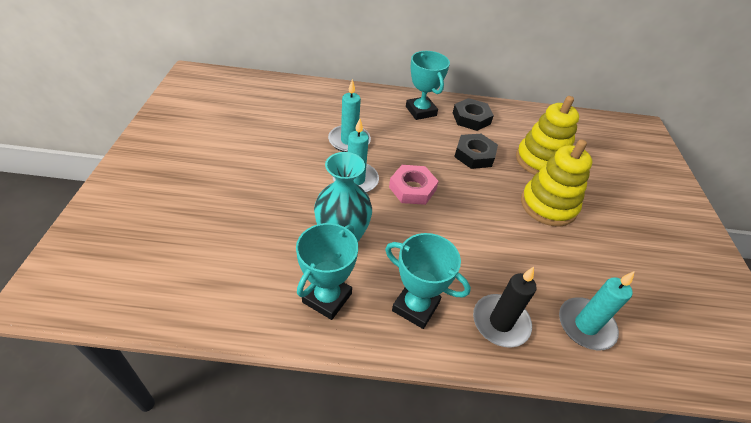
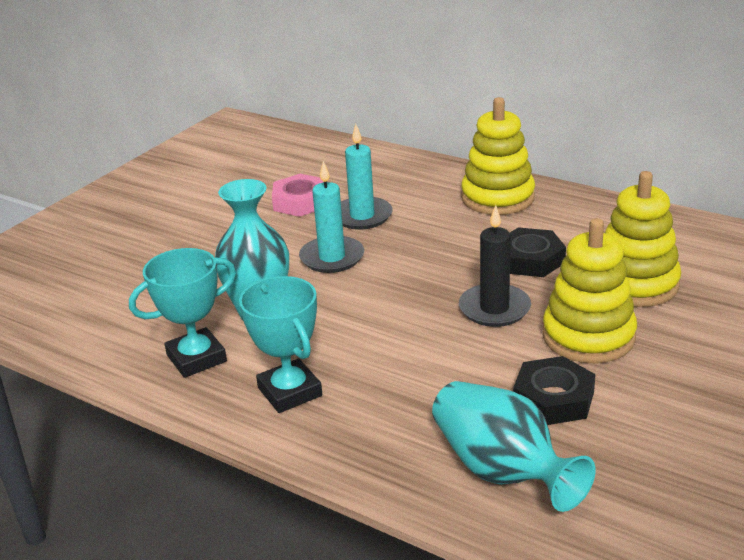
camera: 35 degrees right, 15 degrees down
pink nut [389,165,439,205] -> pink nut moved to [272,174,324,217]
turquoise trophy [406,51,450,120] -> yellow stacking toy [461,97,535,215]
black nut [453,98,494,131] -> black nut moved to [513,356,596,425]
black candle [473,267,537,348] -> black candle moved to [459,205,531,327]
turquoise candle [559,271,635,350] -> turquoise vase [432,381,596,512]

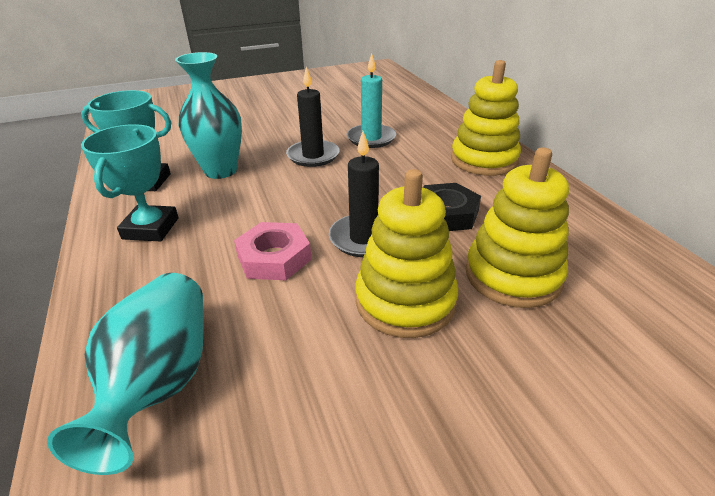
camera: 35 degrees right, 5 degrees up
pink nut [272,174,324,217] -> pink nut moved to [234,222,312,280]
turquoise candle [299,161,364,273] -> black candle [286,67,339,167]
black nut [513,356,596,425] -> none

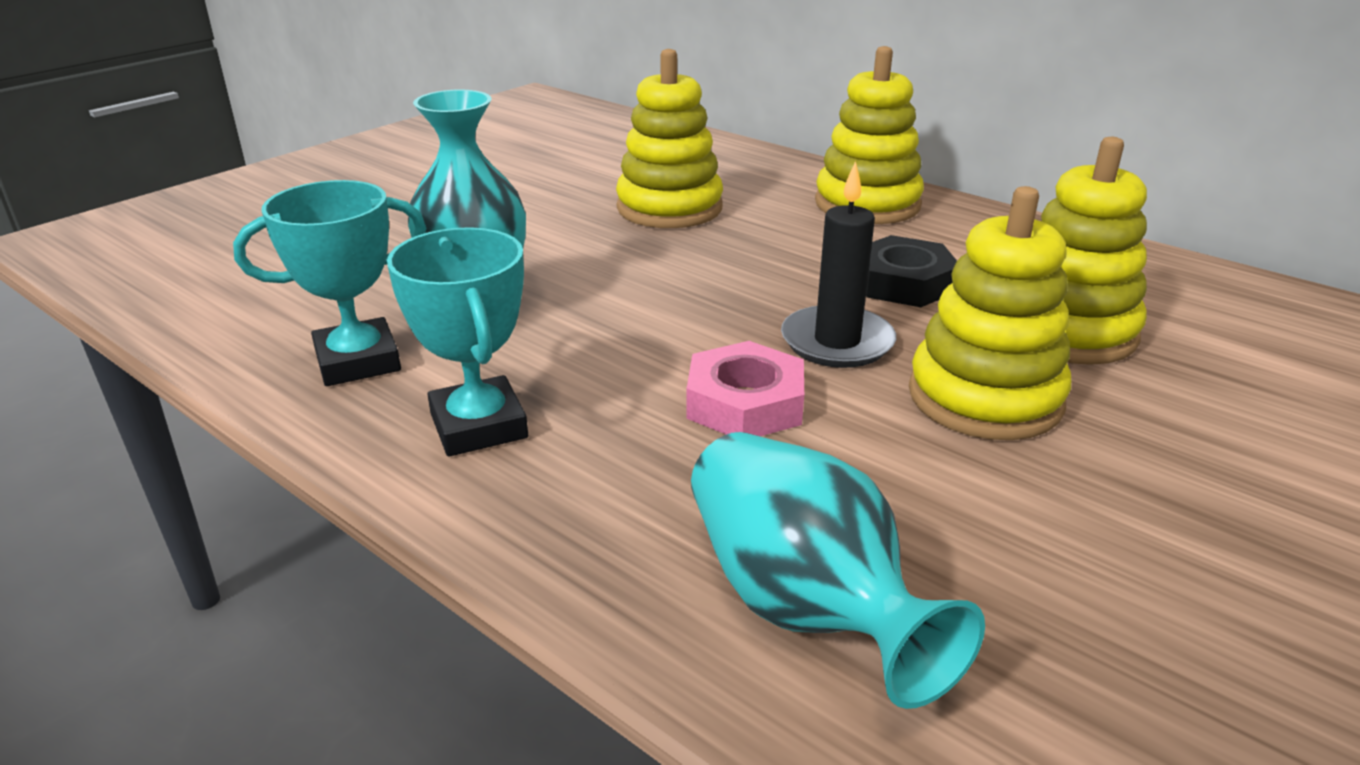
camera: 30 degrees left, 5 degrees down
black candle [286,67,339,167] -> none
turquoise candle [347,53,396,148] -> yellow stacking toy [616,49,723,228]

